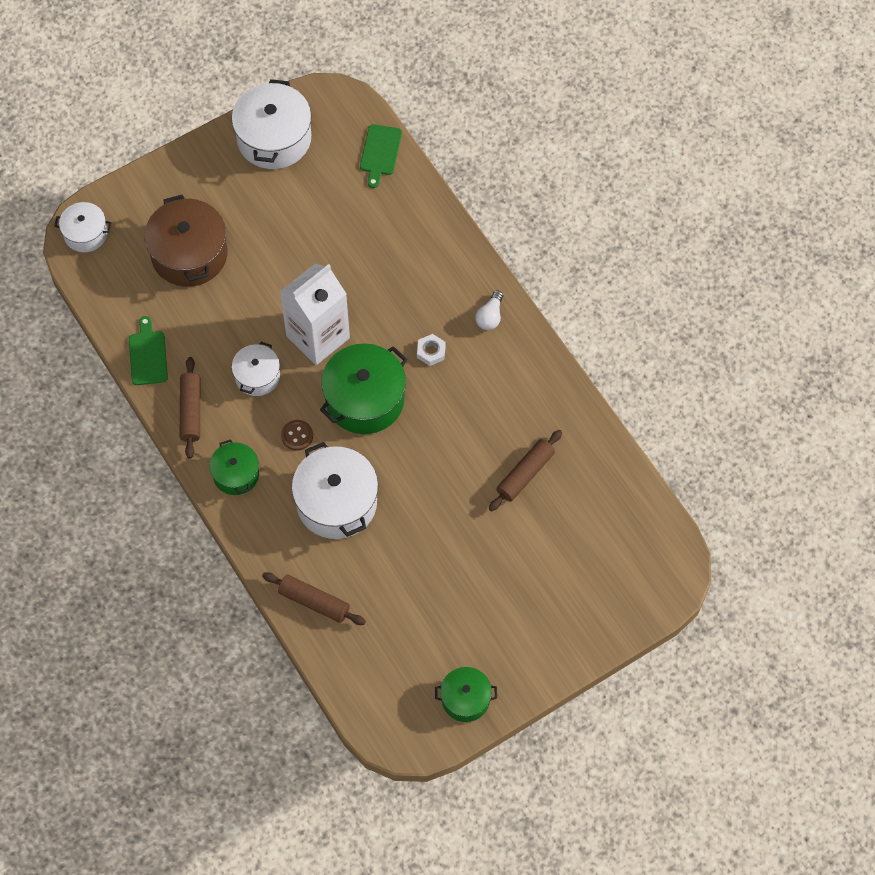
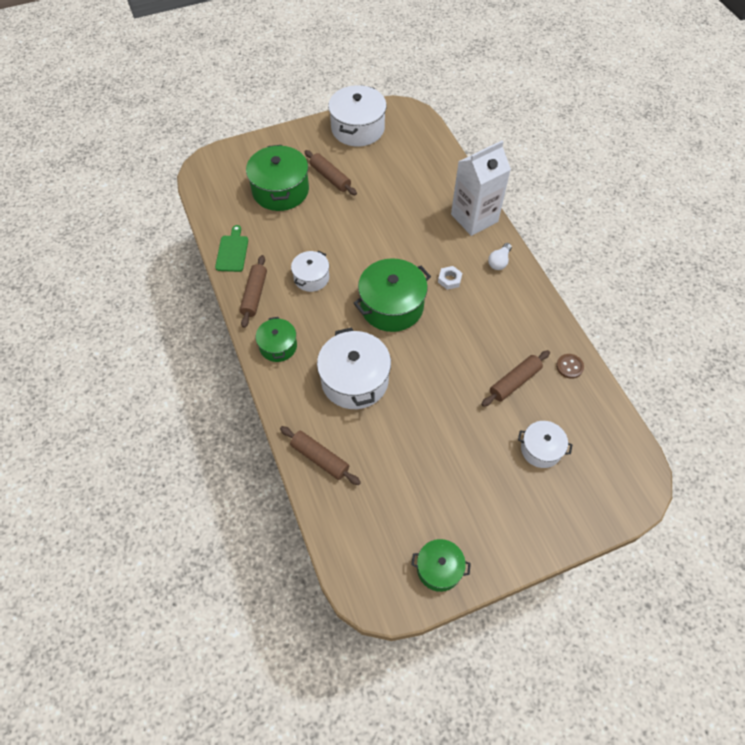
camera: 10 degrees right, 5 degrees down
white pot [54,202,112,252] -> white pot moved to [518,421,572,468]
brown pot [144,195,228,287] -> green pot [246,145,309,211]
white carton [280,263,350,365] -> white carton moved to [451,140,511,236]
brown button [281,420,313,451] -> brown button moved to [556,354,584,379]
green cutting board [360,124,402,188] -> none
none -> brown rolling pin [305,150,357,195]

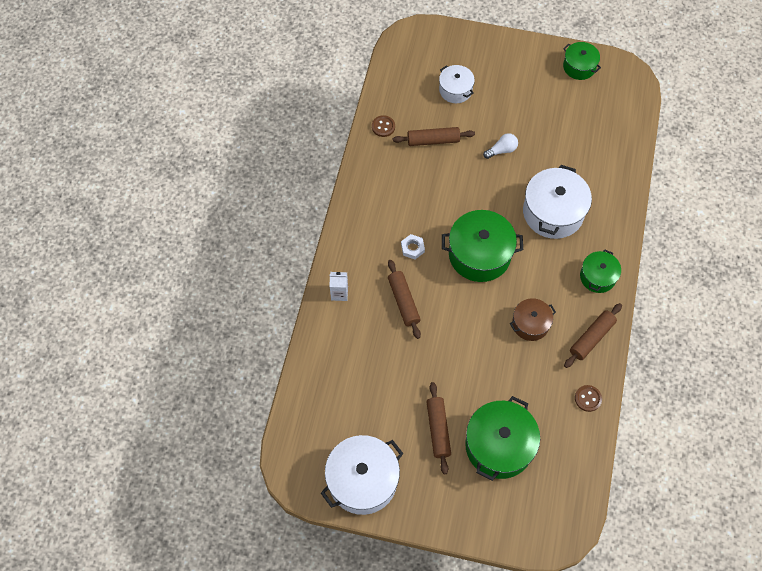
camera: 145 degrees left, 5 degrees up
green cutting board [215,225,248,272] -> brown button [575,385,602,412]
brown rolling pin [280,426,361,485] -> brown rolling pin moved to [388,260,421,339]
white pot [291,251,329,292] -> brown pot [510,298,556,341]
white carton [451,140,511,236] -> white carton [330,272,348,301], size x0.43
white light bulb [488,243,512,270] -> white light bulb moved to [483,133,518,159]

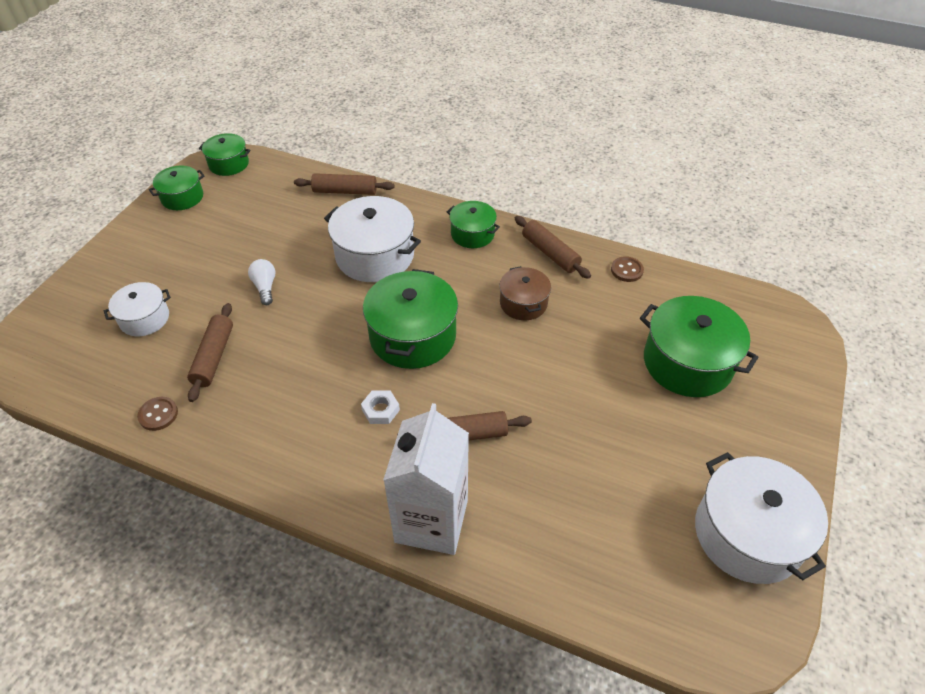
camera: 80 degrees left, 15 degrees down
white carton [330,272,348,301] -> white carton [383,403,469,555], size x2.30
brown rolling pin [426,382,451,474] -> brown rolling pin moved to [294,173,395,195]
none -> green pot [199,133,250,176]

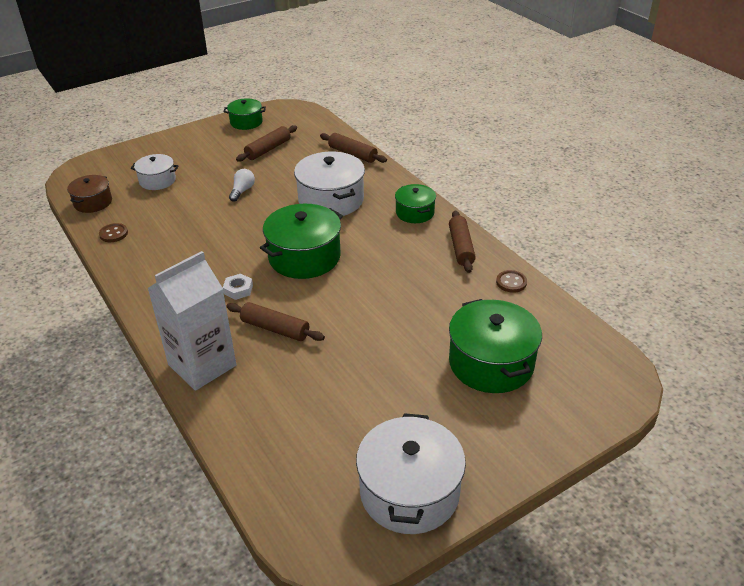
camera: 35 degrees right, 10 degrees down
brown rolling pin [187,303,233,402] -> brown rolling pin moved to [236,125,297,162]
green pot [199,133,250,176] -> none
brown pot [500,266,551,320] -> brown pot moved to [67,175,112,213]

